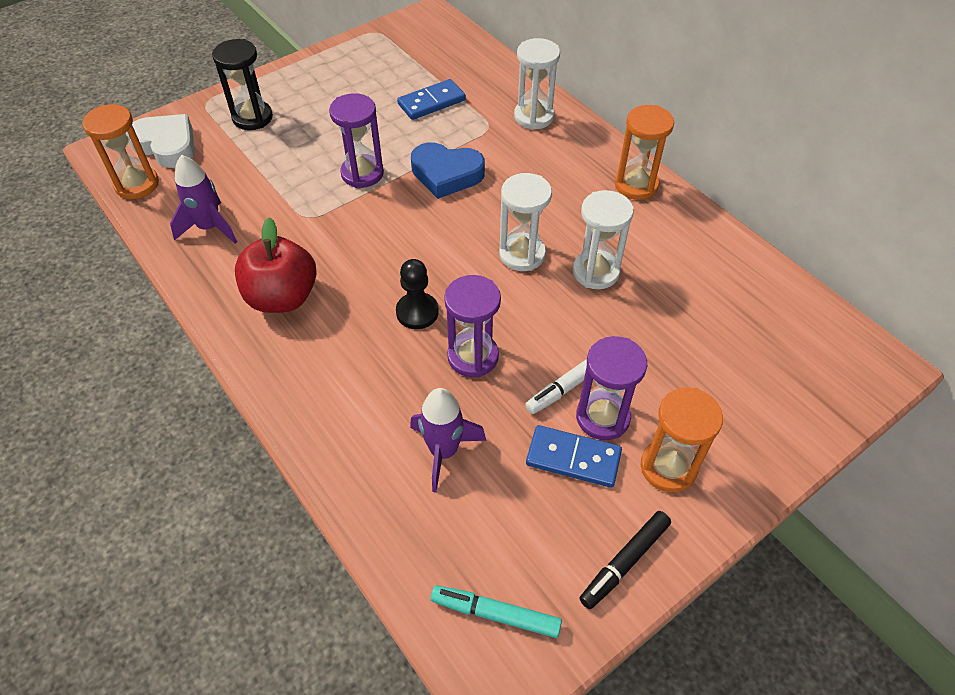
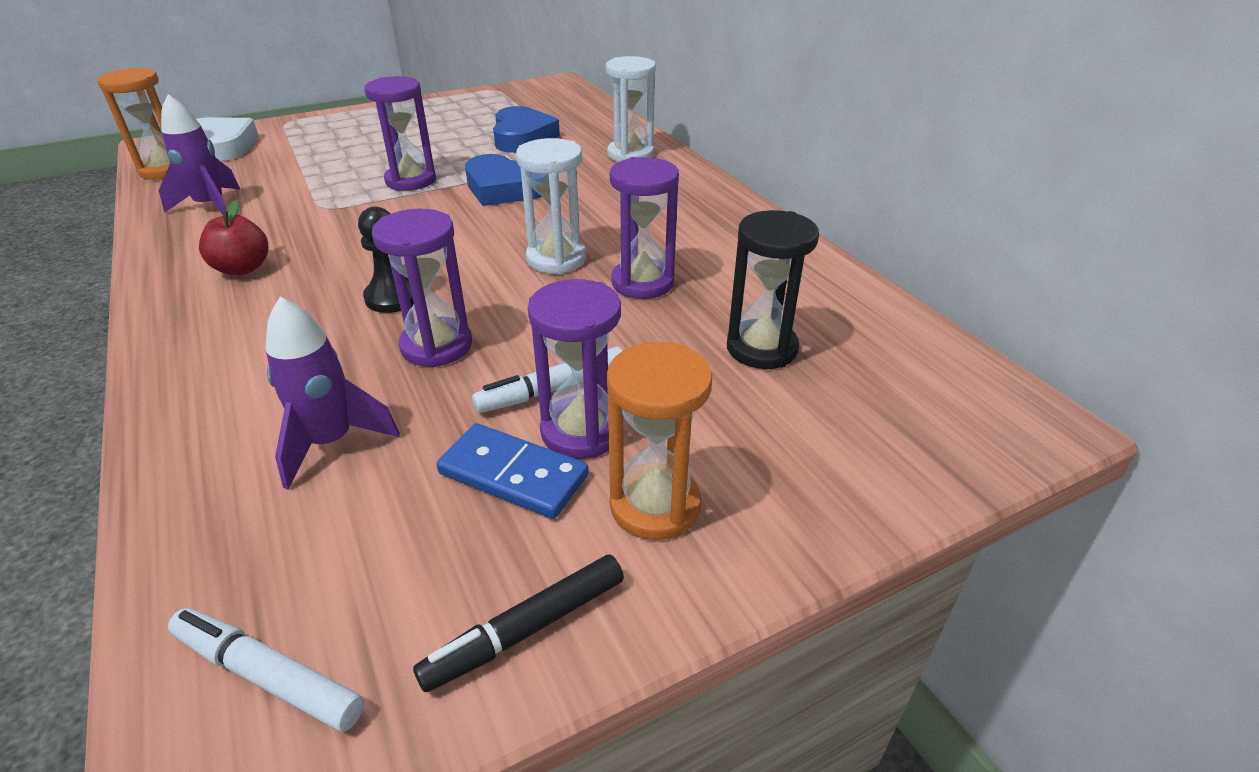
camera: 10 degrees right, 15 degrees down
black hourglass [212,39,273,130] -> black hourglass moved to [727,210,819,369]
red apple [235,217,317,313] -> red apple [199,200,268,275], size x0.62
blue domino [397,79,466,120] -> blue heart [493,106,560,153]
turquoise marker [431,585,562,638] -> white marker [168,608,364,732]
white hourglass [573,190,634,289] -> purple hourglass [610,157,679,299]
orange hourglass [615,105,674,200] -> none

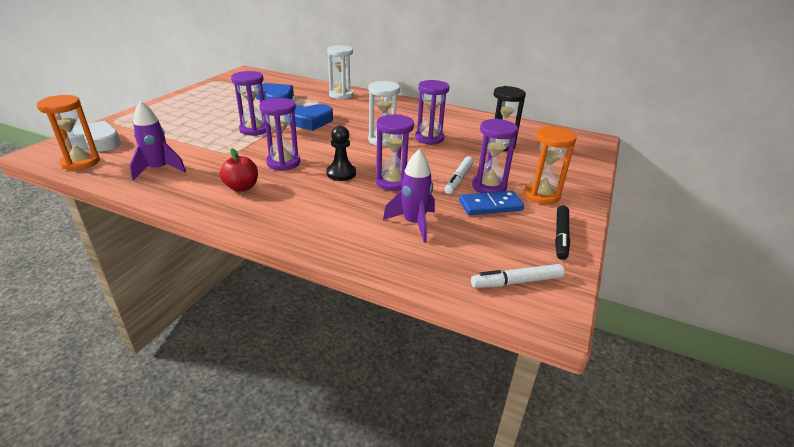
camera: 40 degrees left, 5 degrees down
none -> purple hourglass [259,98,300,171]

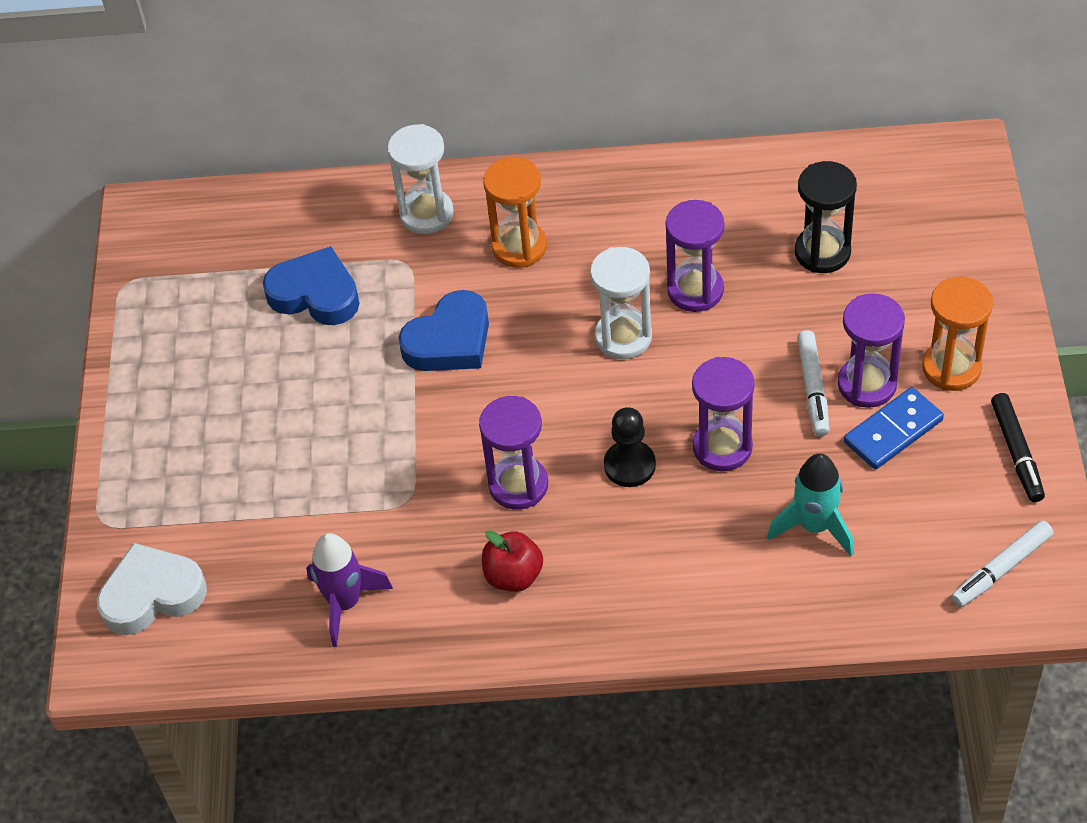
camera: 20 degrees left, 20 degrees up
orange hourglass [37,95,100,171] -> orange hourglass moved to [483,157,547,268]
purple hourglass [231,71,266,136] -> none
purple rocket [383,149,435,242] -> turquoise rocket [767,453,854,557]

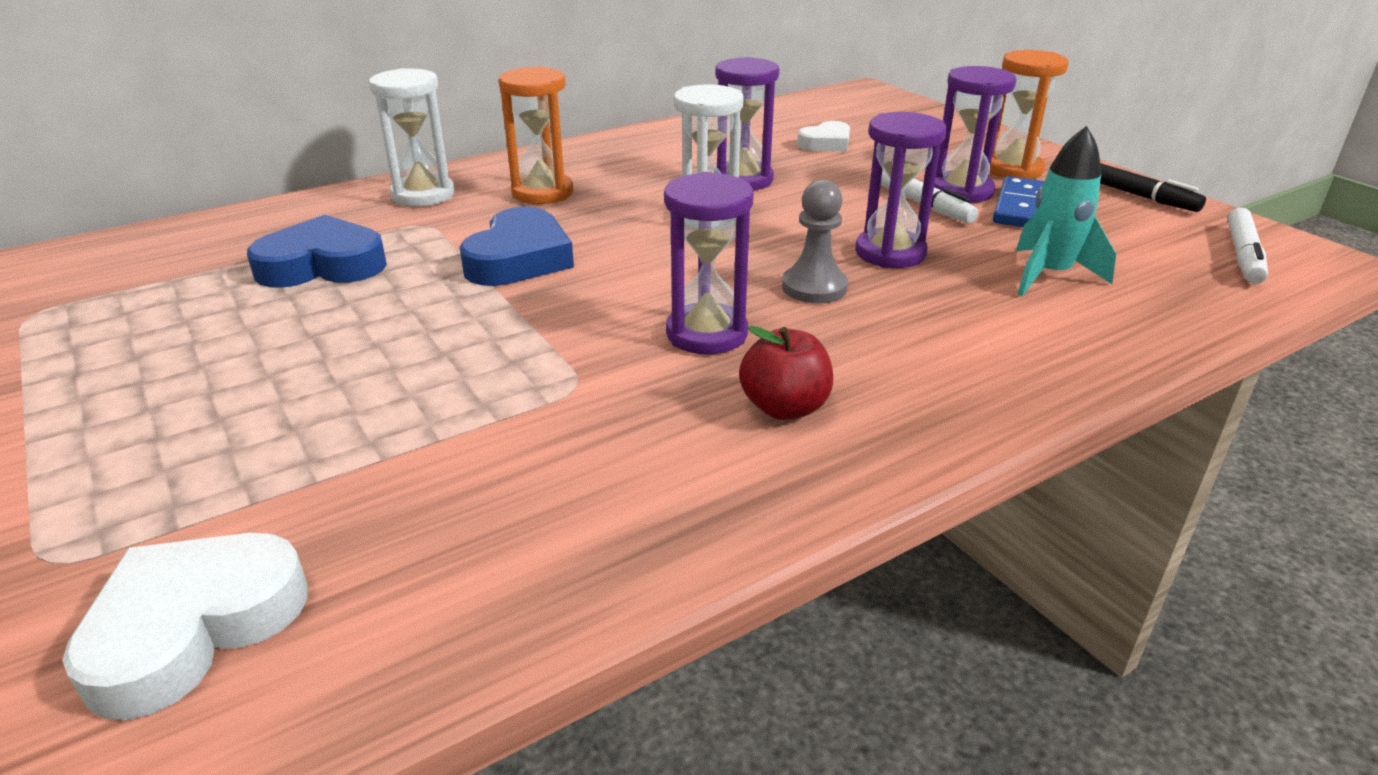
camera: 35 degrees left, 20 degrees down
purple rocket [306,533,393,647] -> none
black pawn [604,407,656,487] -> grey pawn [782,180,848,303]
black hourglass [795,161,857,273] -> white heart [797,121,850,151]

